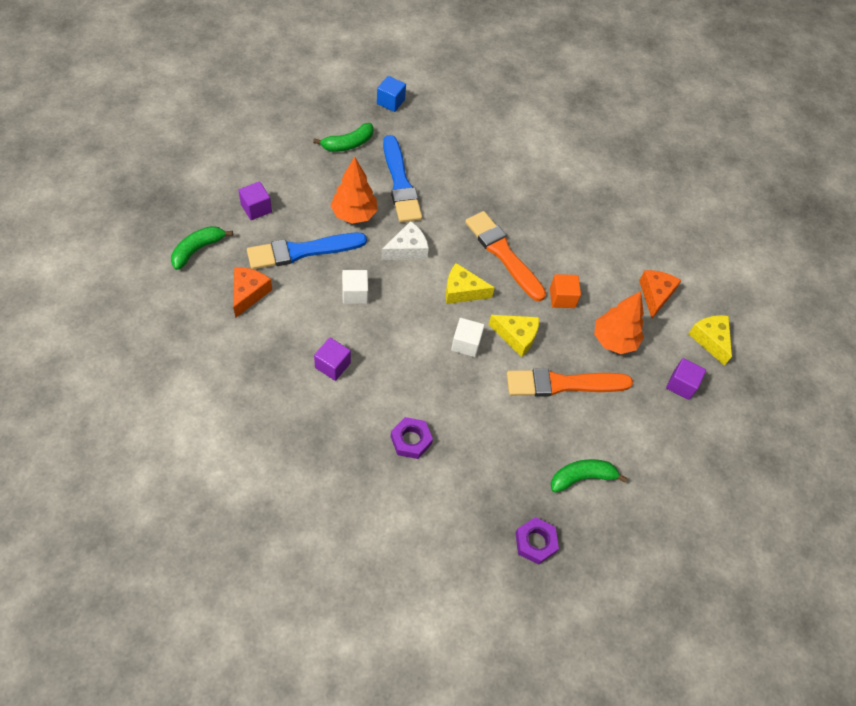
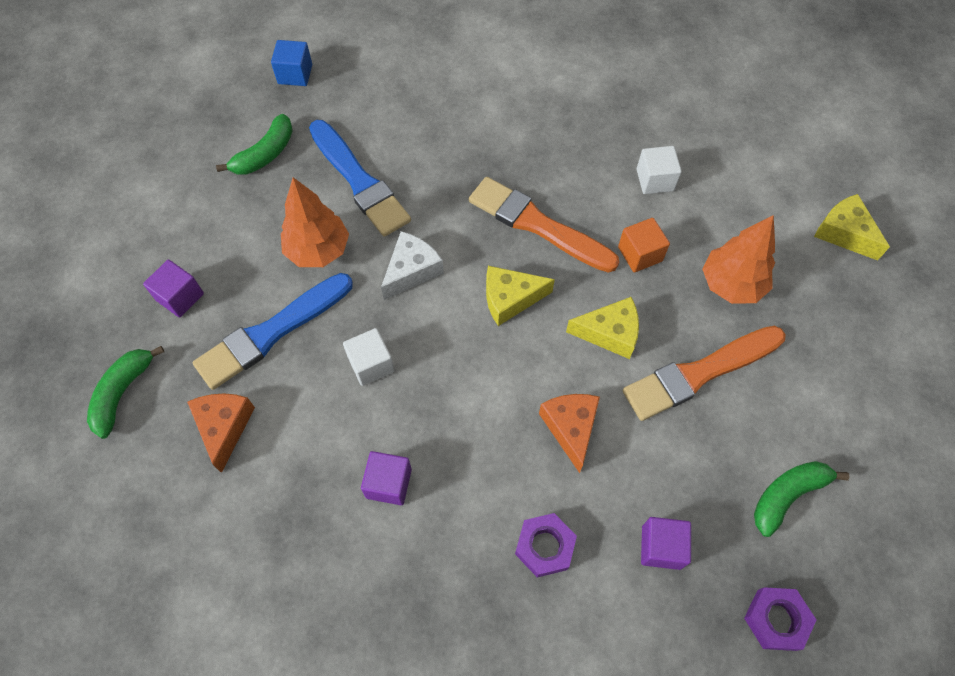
camera: 15 degrees left, 5 degrees up
white cube [451,318,484,357] -> white cube moved to [637,146,682,194]
orange cheese [639,270,681,318] -> orange cheese moved to [539,394,600,473]
purple cube [666,358,706,400] -> purple cube moved to [641,517,691,570]

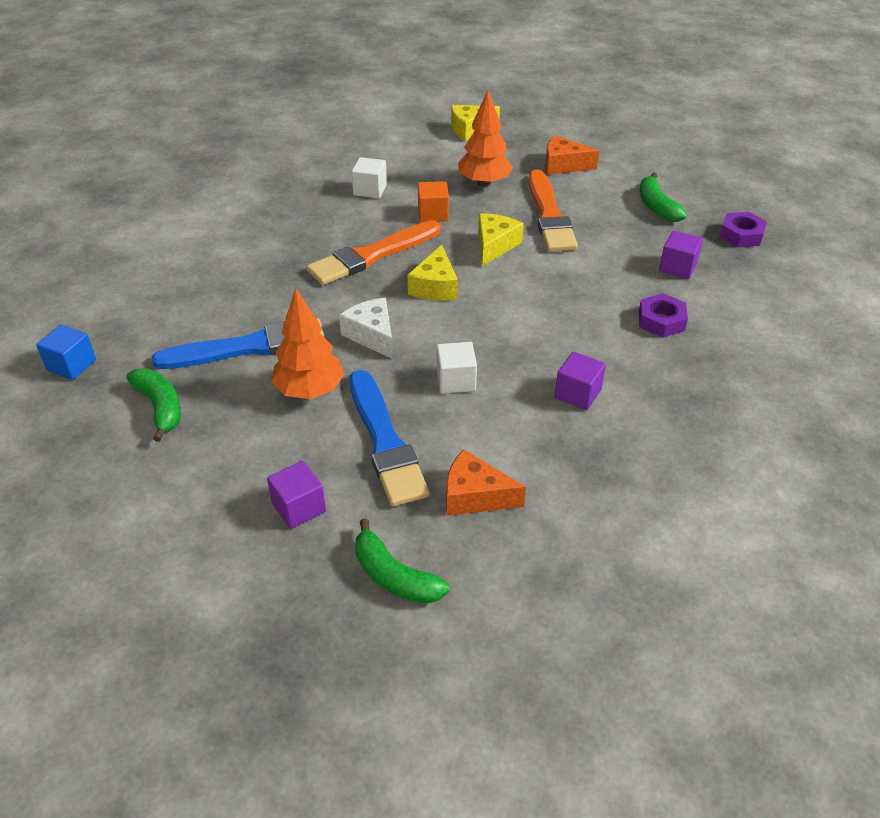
camera: 70 degrees left, 20 degrees down
orange cheese [539,394,600,473] -> orange cheese moved to [545,135,599,175]

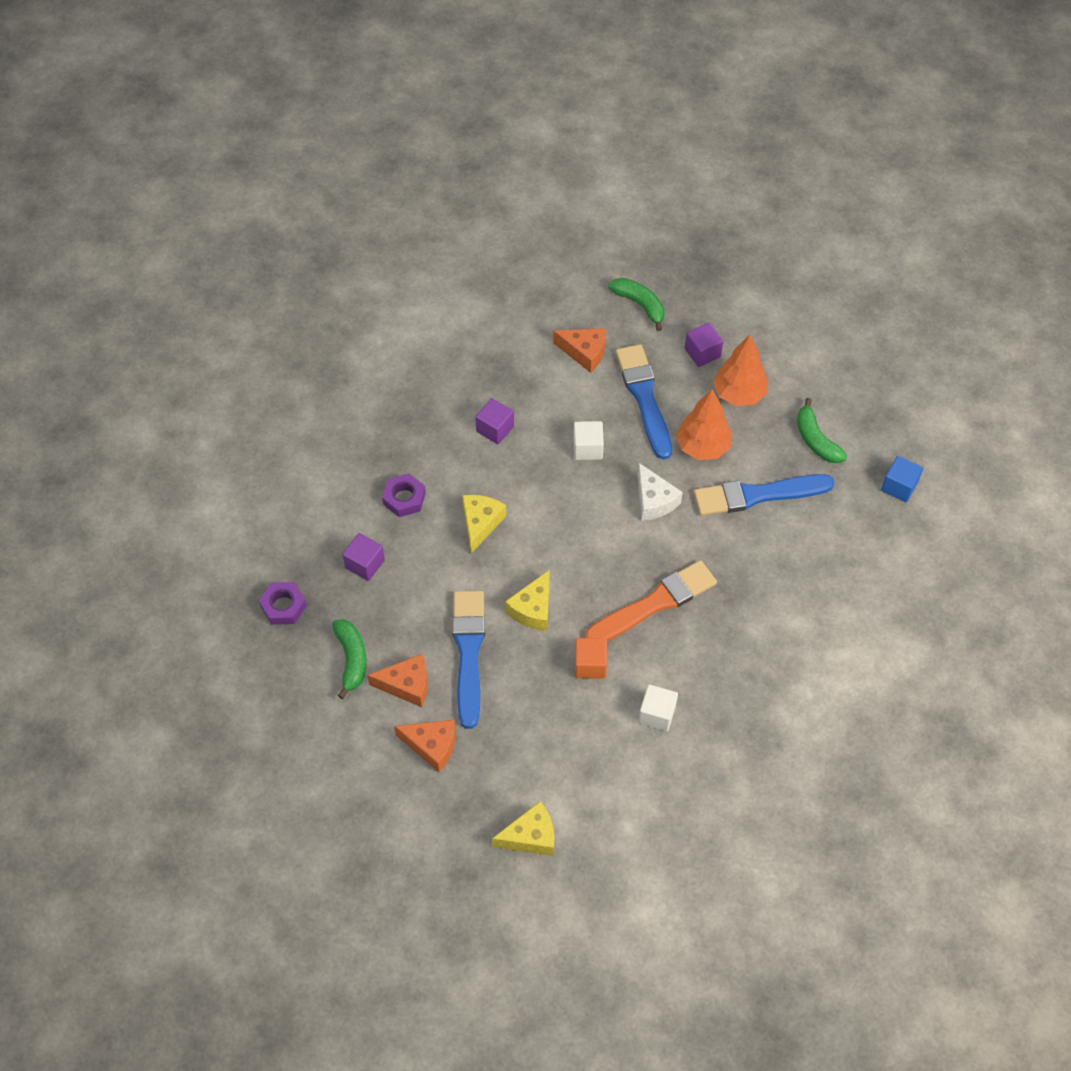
camera: 175 degrees left, 15 degrees up
yellow cheese [407,245,458,300] -> yellow cheese moved to [462,495,506,553]
orange tree [458,90,513,187] -> orange tree moved to [713,335,768,406]
orange brush [528,170,578,252] -> blue brush [452,591,485,729]
none -> orange cheese [367,654,428,707]

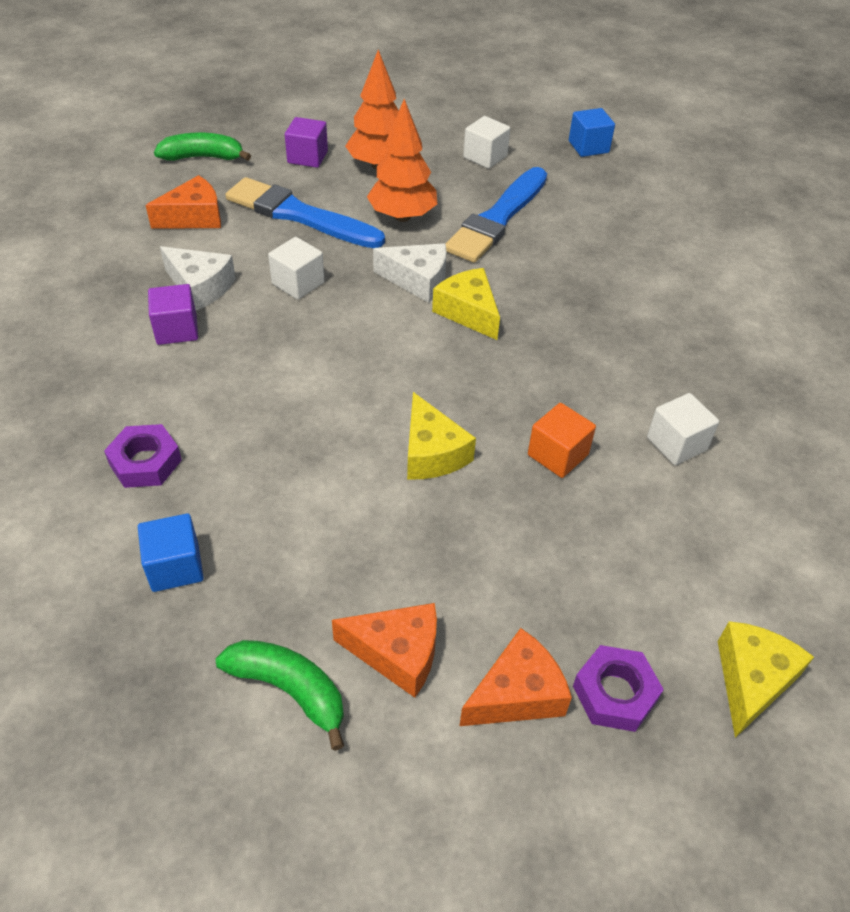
camera: 50 degrees left, 10 degrees down
purple nut [259,582,307,625] -> purple nut moved to [573,645,664,732]
purple cube [342,533,385,581] -> blue cube [138,514,204,592]
orange cheese [367,654,428,707] -> orange cheese turned 60 degrees clockwise [332,603,437,698]
blue brush [452,591,485,729] -> none
yellow cheese [462,495,506,553] -> yellow cheese moved to [432,268,500,340]
orange brush [585,560,717,641] -> none
green banana [797,398,847,463] -> white cube [463,116,510,169]
none -> white cheese [160,246,236,310]

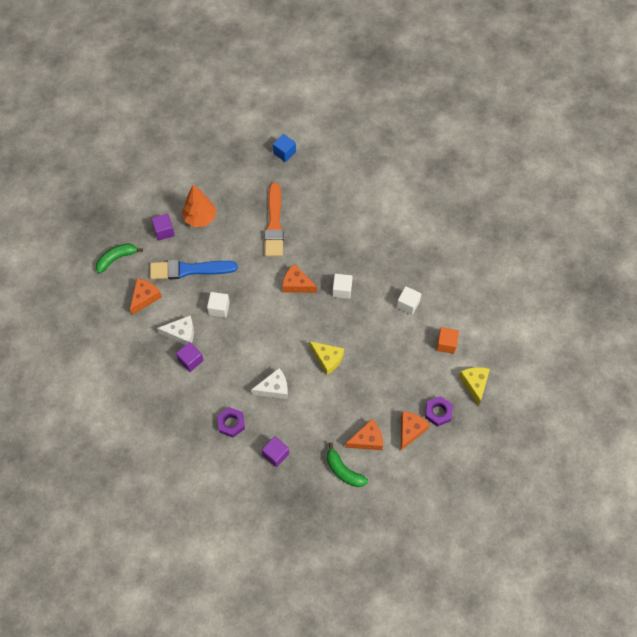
camera: 30 degrees left, 15 degrees up
blue cube [138,514,204,592] -> purple cube [262,436,289,467]
green banana [216,640,344,751] -> green banana turned 135 degrees counterclockwise [327,442,368,487]
orange tree [367,99,437,222] -> none
white cheese [373,243,447,303] -> white cheese moved to [251,368,288,399]
yellow cheese [432,268,500,340] -> orange cheese [282,264,317,293]
blue brush [445,167,547,263] -> orange brush [265,183,284,257]
white cube [463,116,510,169] -> white cube moved to [332,274,353,299]
orange cube [528,403,596,478] -> orange cube moved to [436,327,459,354]

